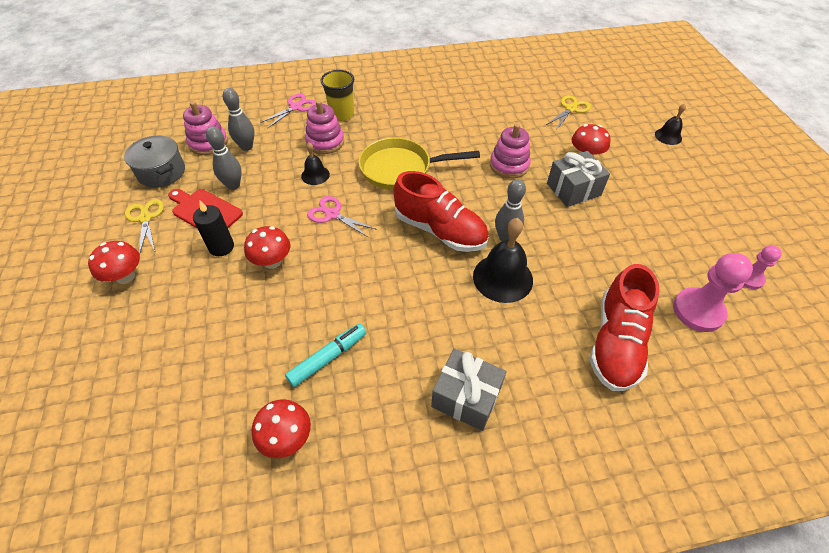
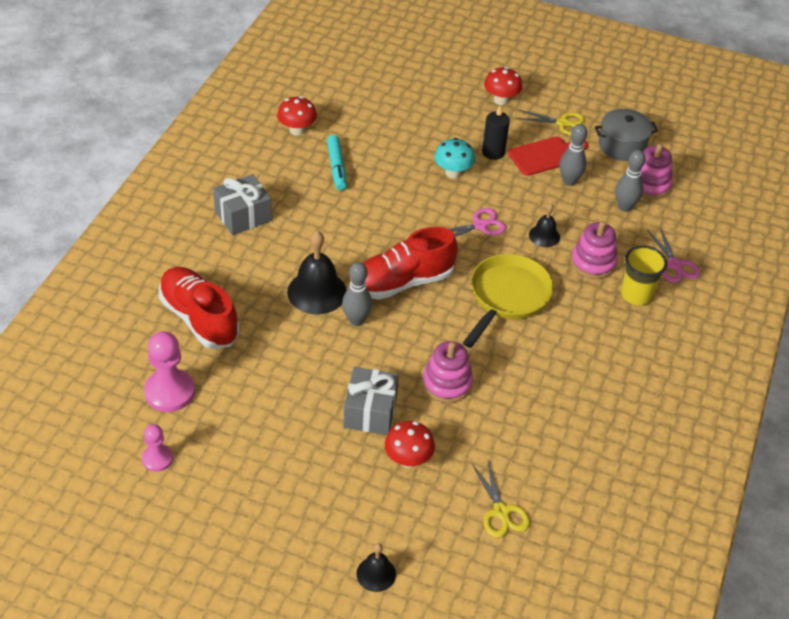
camera: 120 degrees right, 5 degrees down
red mushroom [244,226,290,269] -> turquoise mushroom [435,138,475,178]

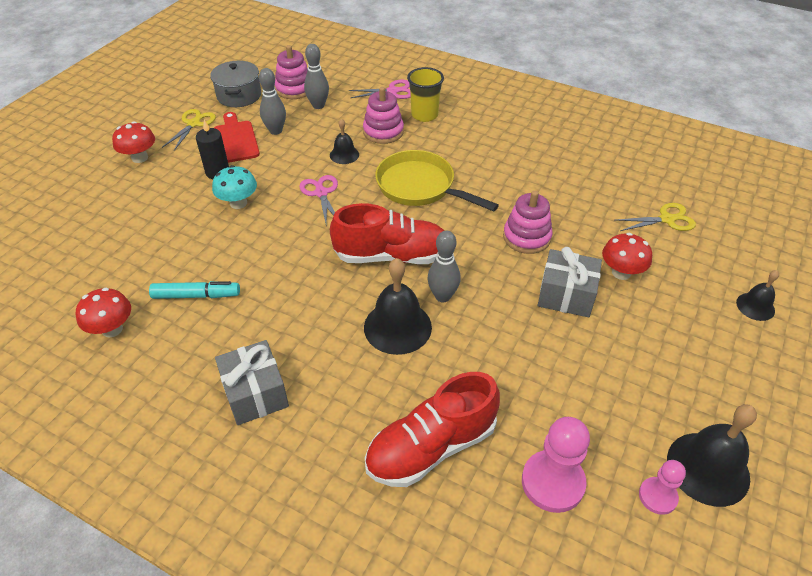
camera: 80 degrees left, 0 degrees up
red shoe [363,227,458,300] -> red shoe turned 75 degrees counterclockwise [330,203,445,264]
none -> black bell [667,404,757,507]

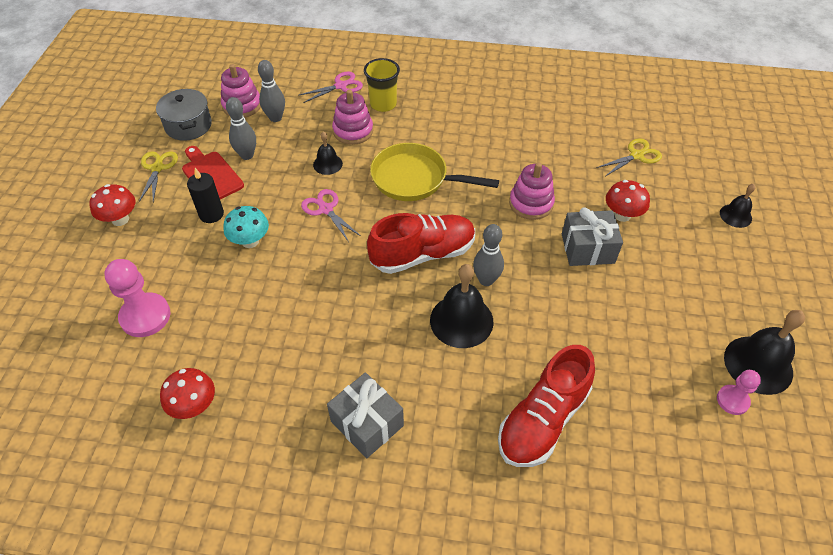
camera: 20 degrees left, 5 degrees up
turquoise marker [149,281,240,299] -> none
pink pawn [522,417,590,513] -> pink pawn moved to [104,259,170,337]

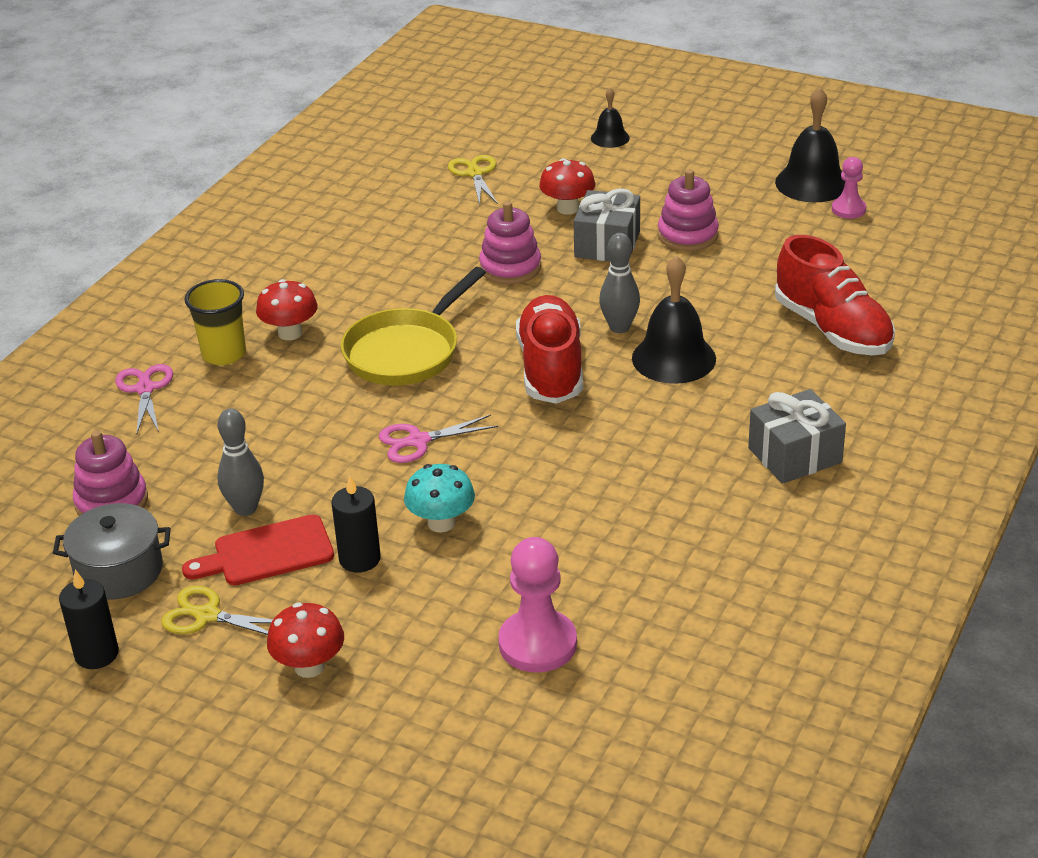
camera: 70 degrees left, 15 degrees down
red mushroom [160,368,215,419] -> red mushroom moved to [256,279,318,340]
grey bowling pin [258,60,285,122] -> none
black bell [313,132,343,175] -> none
pink stacking toy [332,90,373,145] -> pink stacking toy moved to [658,169,719,251]
none -> black candle [59,569,119,669]

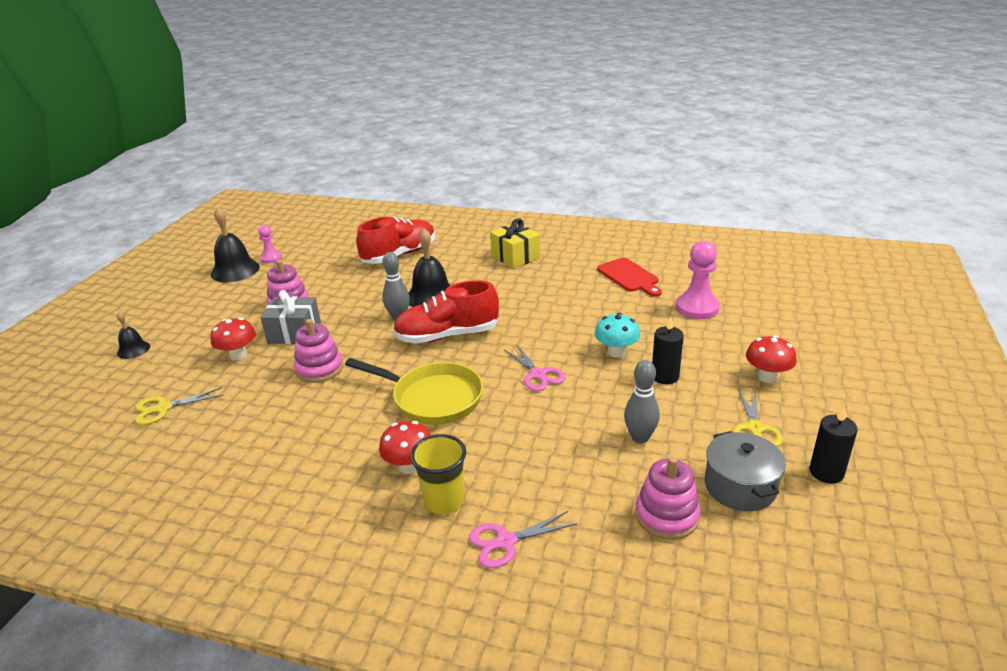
camera: 100 degrees left, 5 degrees down
red cutting board [182,514,334,585] -> red cutting board moved to [597,258,662,297]
grey gift [748,389,846,484] -> yellow gift [490,218,540,269]

